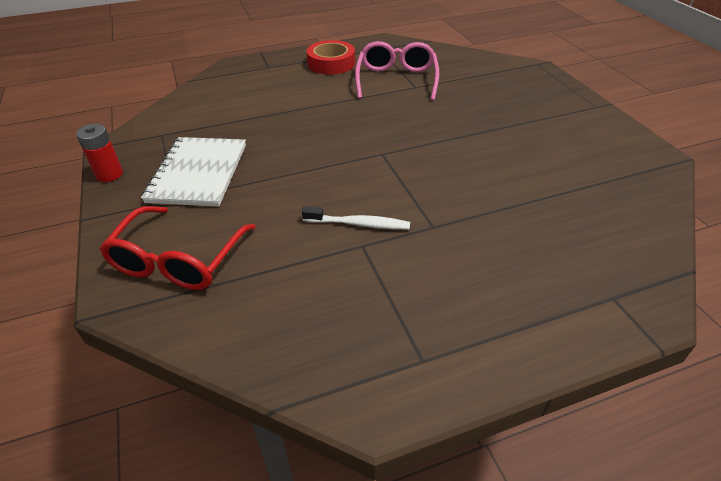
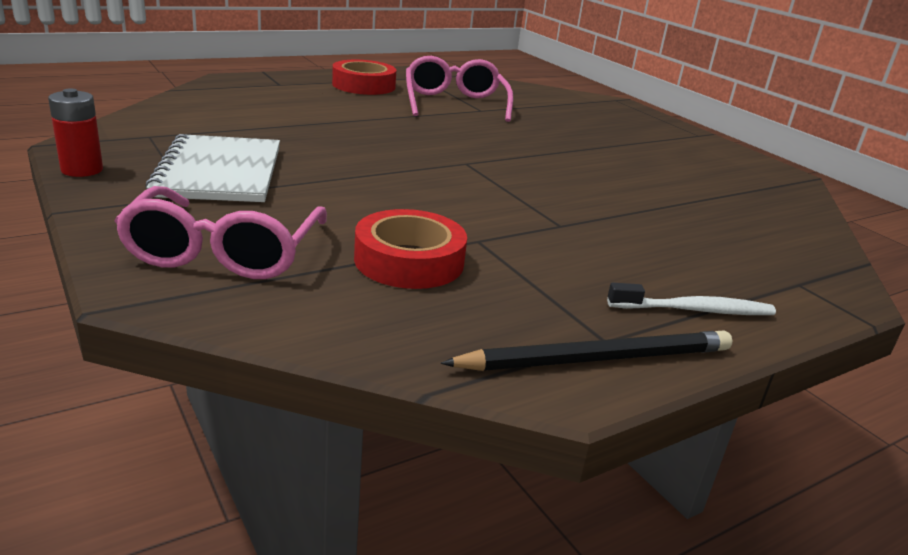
camera: 15 degrees left, 15 degrees down
red glasses [100,206,256,290] -> pink glasses [115,186,327,279]
white toothbrush [302,206,410,230] -> white toothbrush moved to [607,283,776,315]
none -> red tape [354,209,467,289]
none -> black pencil [440,330,732,371]

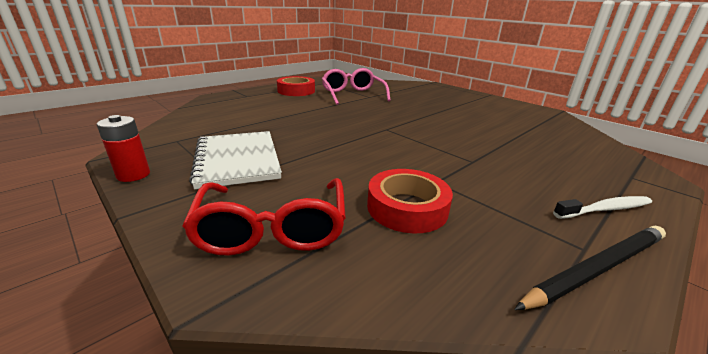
camera: 10 degrees left, 0 degrees up
pink glasses [115,186,327,279] -> red glasses [182,178,346,256]

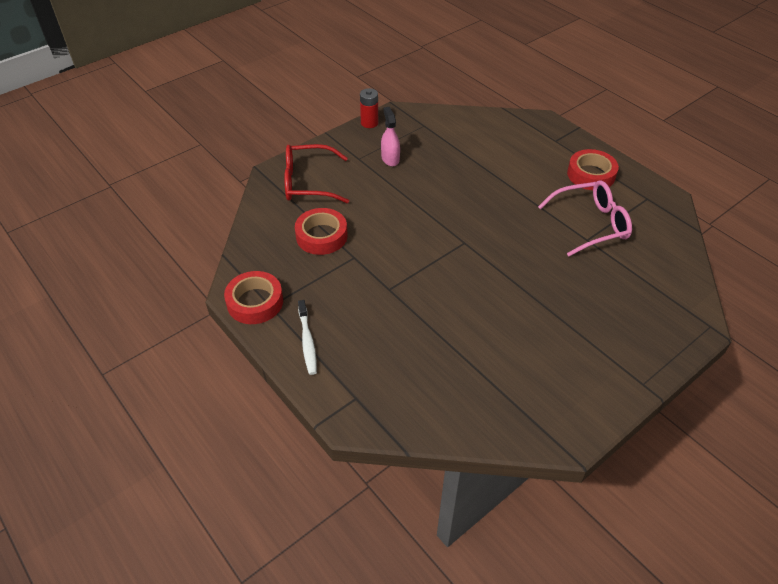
camera: 95 degrees right, 20 degrees up
white notebook [189,131,282,189] -> pink spray bottle [381,107,400,166]
black pencil [514,226,666,310] -> red tape [224,271,283,324]

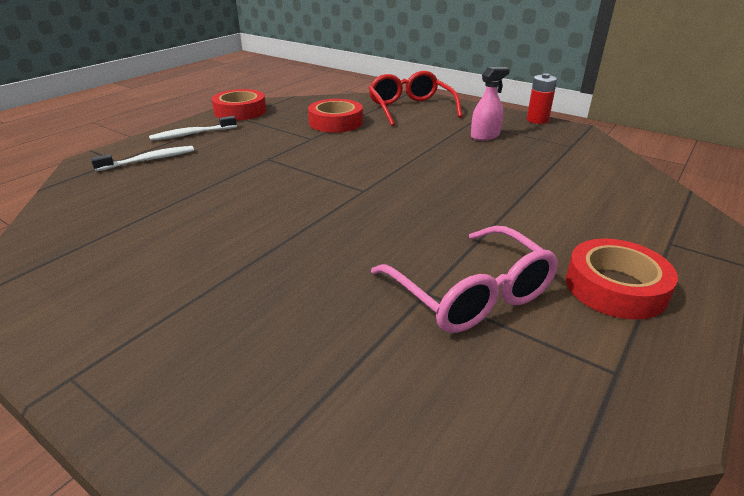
camera: 75 degrees right, 15 degrees down
none -> white toothbrush [91,146,194,171]

